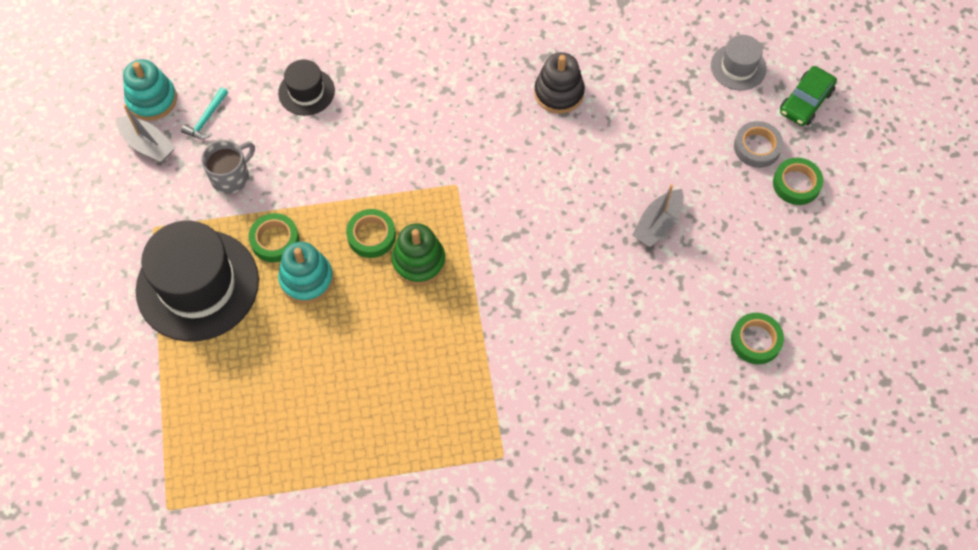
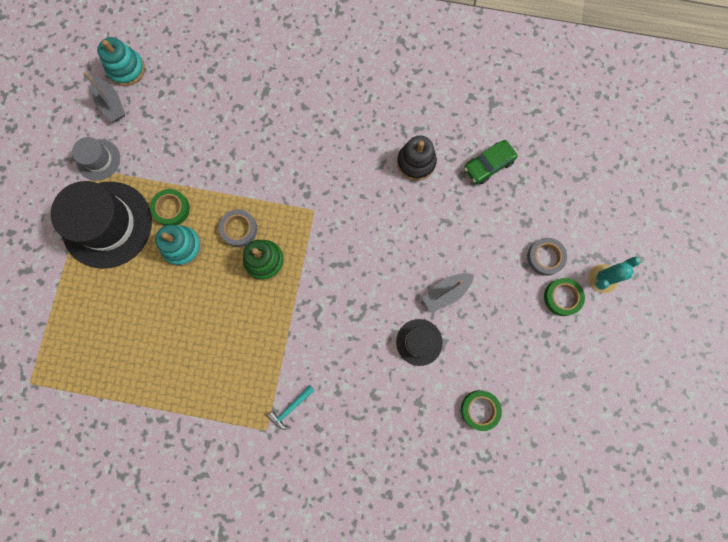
camera: 20 degrees right, 15 degrees up
turquoise hammer [181,87,228,139] -> turquoise hammer moved to [267,385,315,430]
grey mug [201,140,255,194] -> none
black hat [278,60,335,116] -> black hat moved to [396,319,443,366]
green tape [346,209,396,258] -> grey tape [219,209,257,247]
grey hat [711,35,767,90] -> grey hat moved to [72,137,120,181]
green car [780,66,837,126] -> green car moved to [464,140,518,184]
none -> turquoise cactus [588,256,641,293]

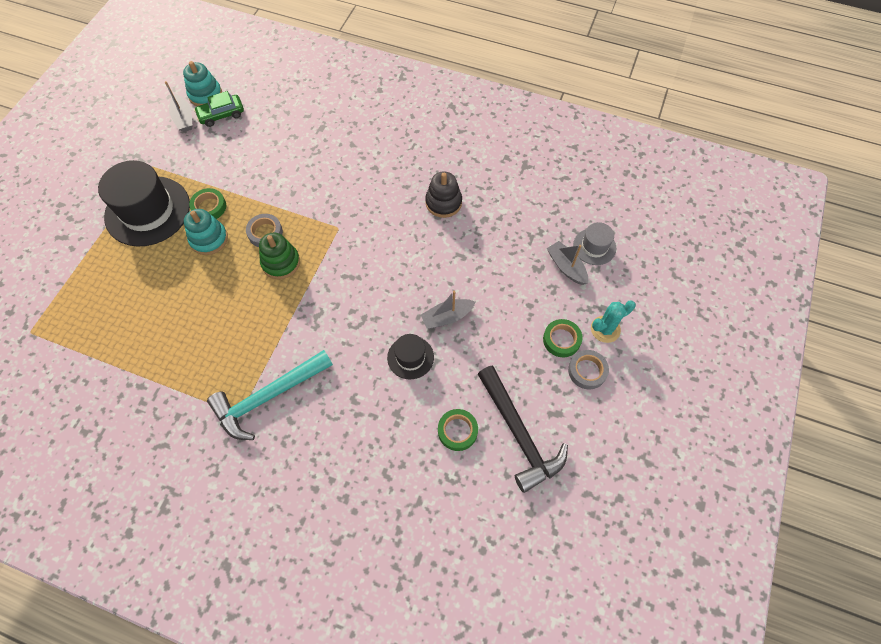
camera: 10 degrees right, 15 degrees down
grey hat [72,137,120,181] -> grey hat moved to [573,222,616,265]
turquoise hammer [267,385,315,430] -> turquoise hammer [207,350,333,440], size x2.37
green car [464,140,518,184] -> green car moved to [194,91,244,127]
grey tape [527,238,567,276] -> grey tape moved to [568,350,609,389]
none -> black hammer [478,366,568,493]
none -> grey boat [547,241,588,285]

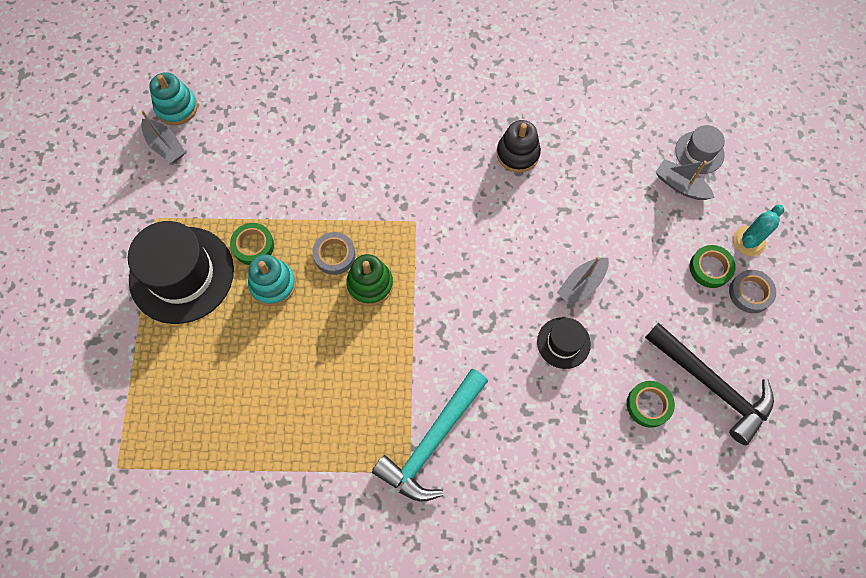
camera: 20 degrees left, 5 degrees up
green car [194,91,244,127] -> none

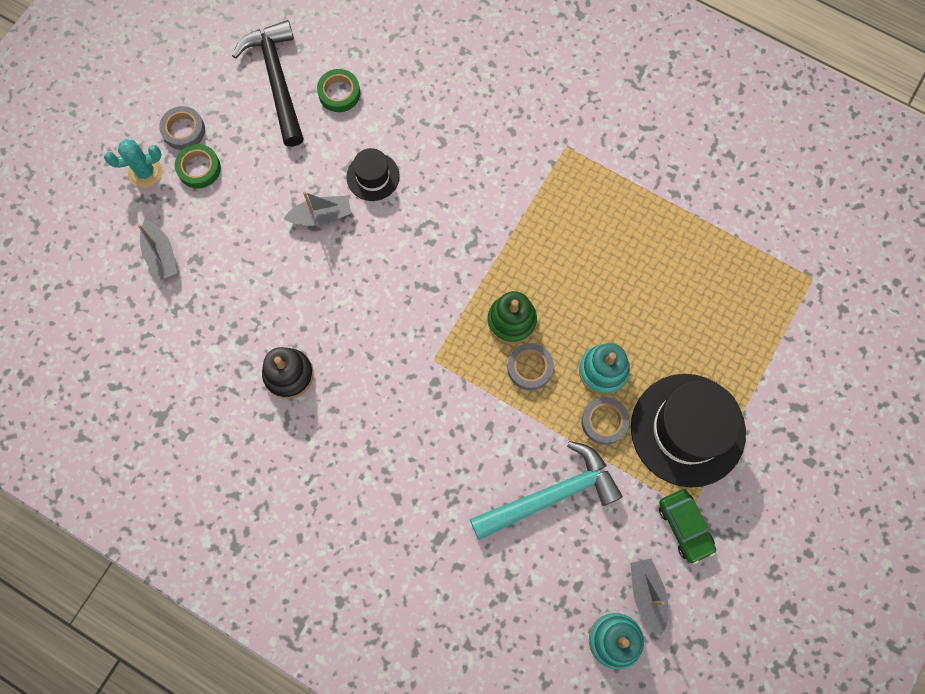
camera: 150 degrees left, 5 degrees up
green tape [230,223,274,265] -> grey tape [581,397,629,445]
turquoise hammer [372,369,488,502] -> turquoise hammer moved to [470,441,623,540]
grey hat [675,125,725,174] -> none
none -> green car [659,489,716,564]

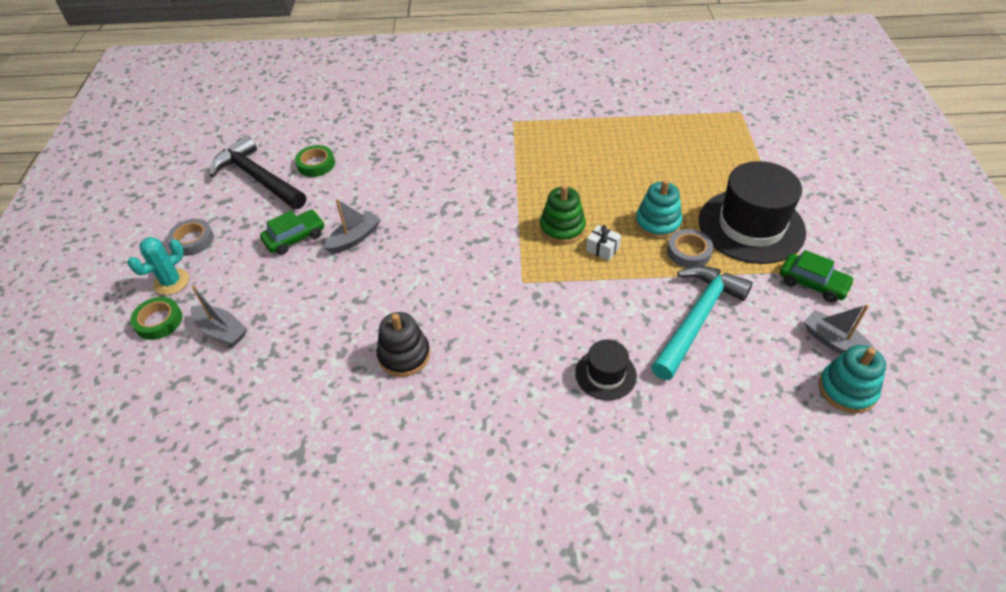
camera: 30 degrees left, 25 degrees down
green tape [175,144,221,188] -> green tape moved to [130,297,182,340]
black hat [346,148,400,201] -> black hat moved to [575,339,637,401]
grey tape [507,343,554,390] -> white gift [586,225,621,261]
none -> green car [260,210,324,255]

